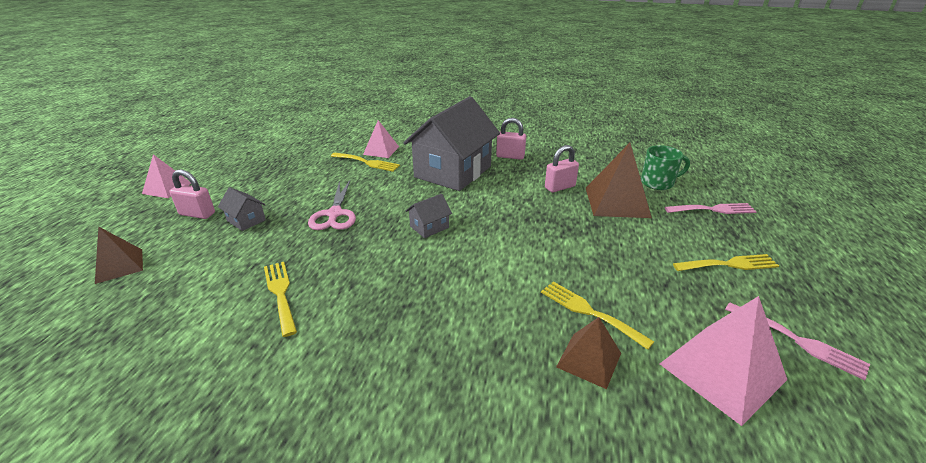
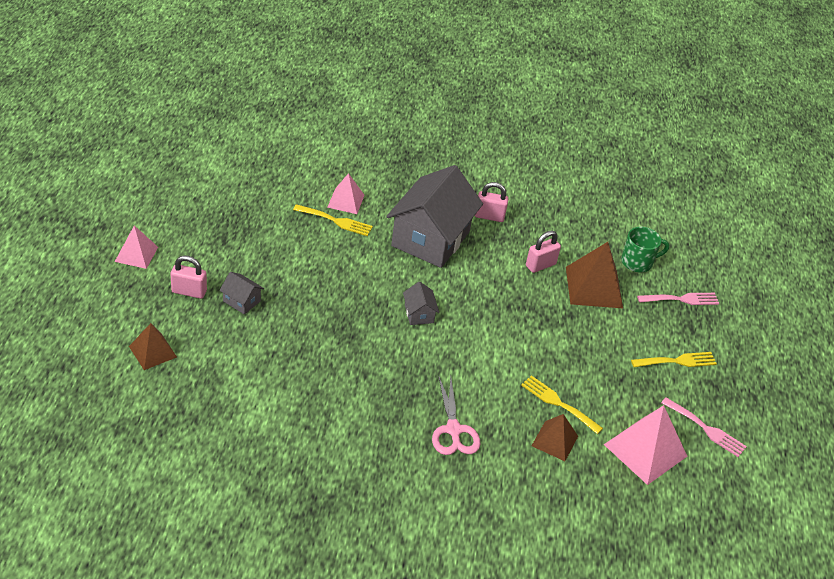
camera: 10 degrees left, 10 degrees up
yellow fork [264,262,297,337] -> none
pink scissors [308,180,356,230] -> pink scissors moved to [432,375,480,455]
grey house [406,194,452,238] -> grey house turned 60 degrees counterclockwise [403,282,439,325]

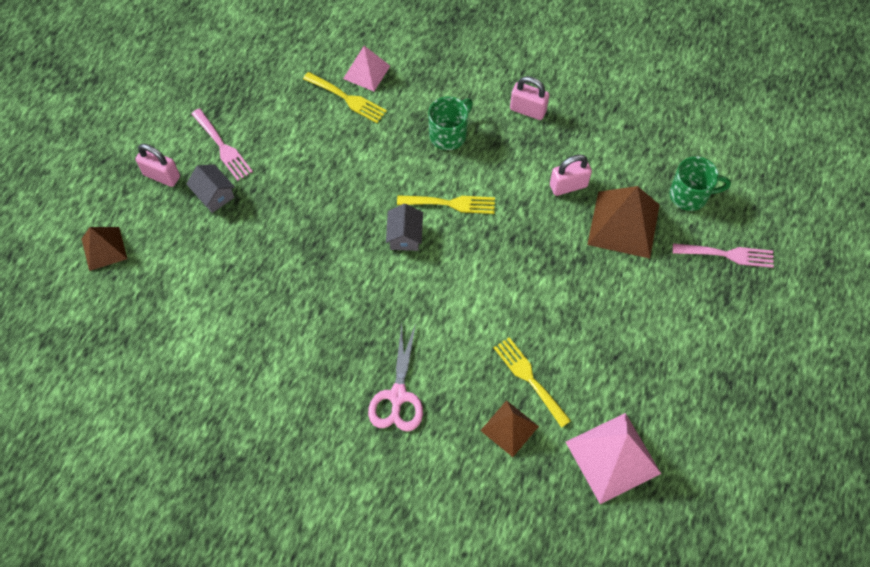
camera: 20 degrees right, 20 degrees up
pink pyramid [115,226,158,269] -> none
grey house [386,165,483,268] -> green mug [428,96,473,150]
yellow fork [631,352,717,367] -> yellow fork moved to [397,195,495,214]
pink fork [661,397,747,457] -> pink fork moved to [191,108,253,181]

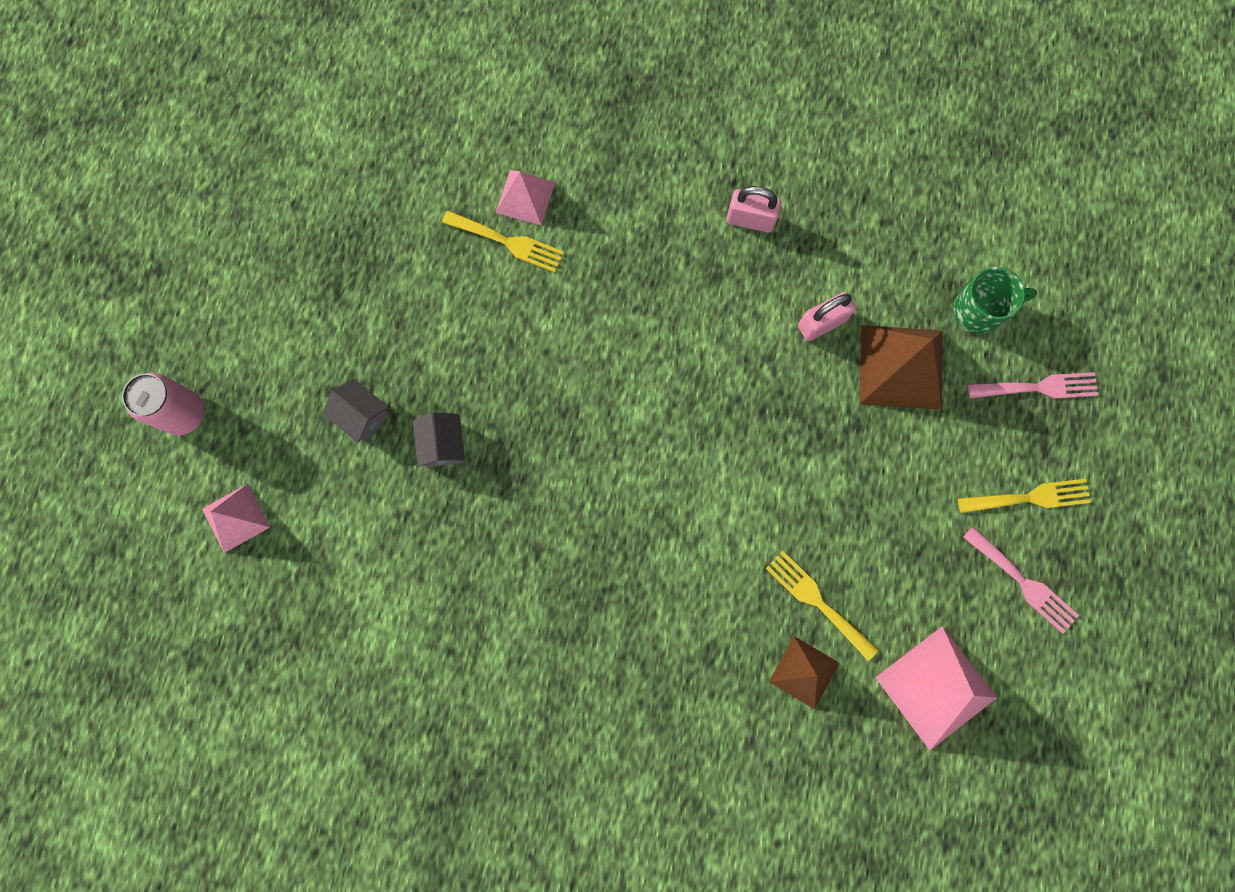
camera: 10 degrees left, 15 degrees up
brown pyramid [82,227,127,271] -> pink pyramid [202,484,270,553]
pink padlock [135,144,180,187] -> none
pink fork [191,108,253,181] -> pink fork moved to [963,527,1079,634]
pink scissors [368,323,423,432] -> none
grey house [386,204,423,251] -> grey house moved to [413,412,465,468]
yellow fork [397,195,495,214] -> yellow fork moved to [958,479,1091,513]
green mug [428,96,473,150] -> none
none -> pink can [122,373,204,436]

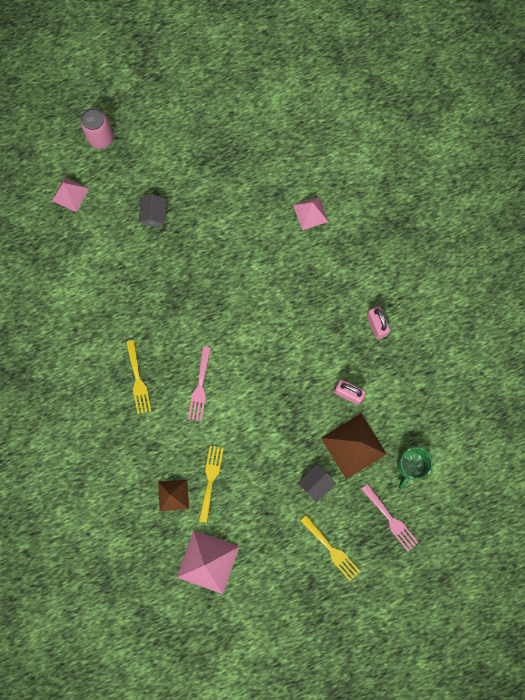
camera: 55 degrees right, 0 degrees up
grey house [413,412,465,468] -> grey house moved to [298,464,336,503]
yellow fork [442,211,564,273] -> yellow fork moved to [126,340,151,414]
green mug [953,267,1037,334] -> green mug turned 75 degrees clockwise [397,447,433,489]
pink fork [963,527,1079,634] -> pink fork moved to [188,346,211,421]

